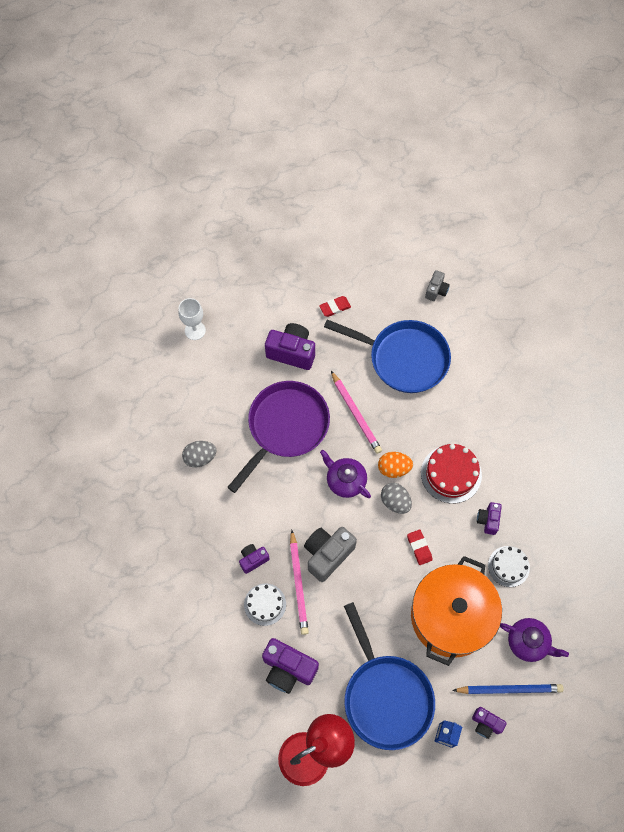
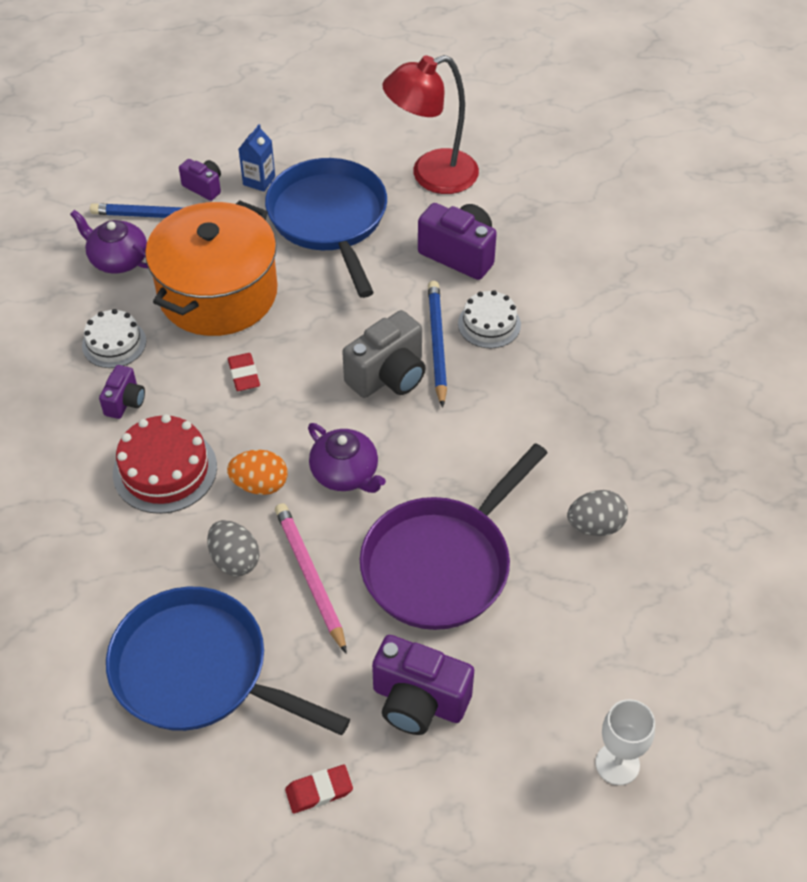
camera: 175 degrees left, 15 degrees down
purple camera [239,544,270,574] -> none
pink pencil [290,530,309,635] -> blue pencil [428,281,447,408]
grey egg [381,483,412,514] -> grey egg moved to [207,520,259,576]
grey camera [425,270,450,301] -> none

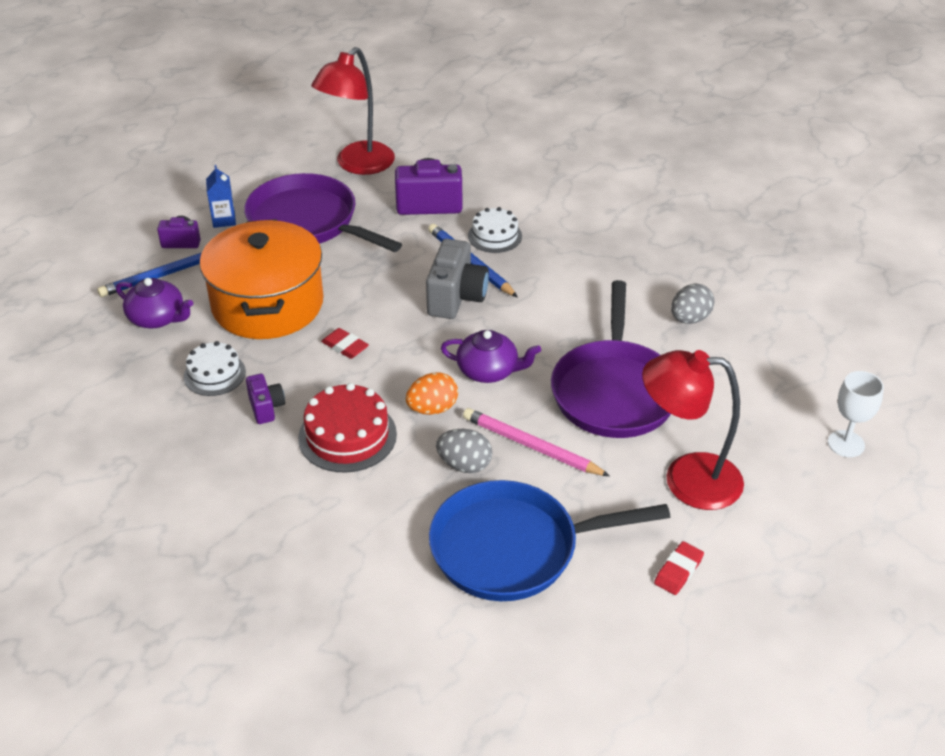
camera: 35 degrees left, 10 degrees down
purple teapot [70,210,148,273] -> purple teapot turned 150 degrees counterclockwise [116,278,193,328]
blue pan [265,158,387,298] -> purple pan [244,173,402,252]
purple camera [372,635,474,735] -> red lamp [642,350,744,510]

